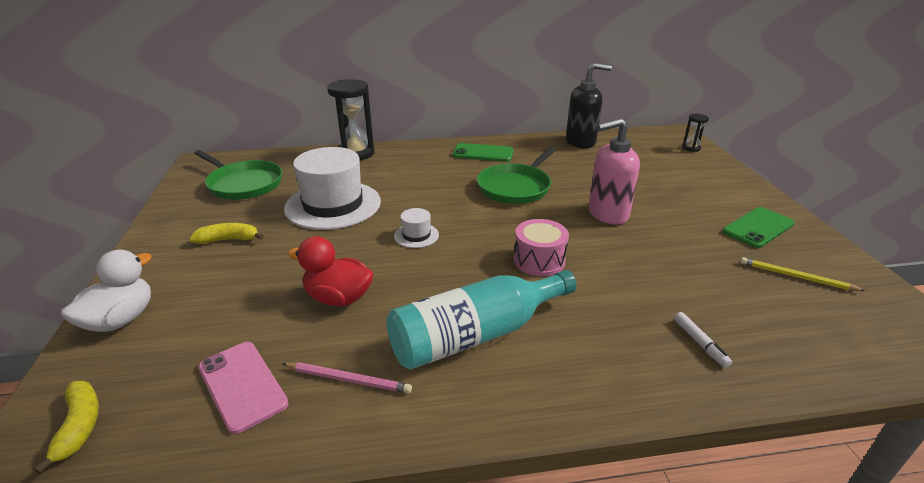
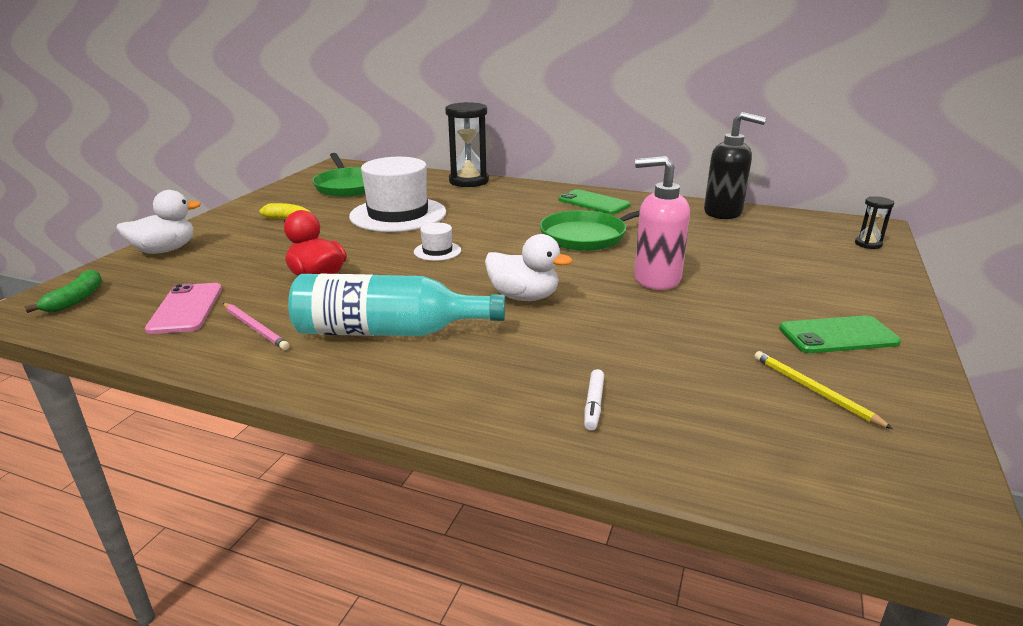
camera: 30 degrees right, 5 degrees down
yellow banana [34,380,99,474] -> green banana [25,269,102,313]
pink drum [514,219,569,276] -> white duck [485,234,572,301]

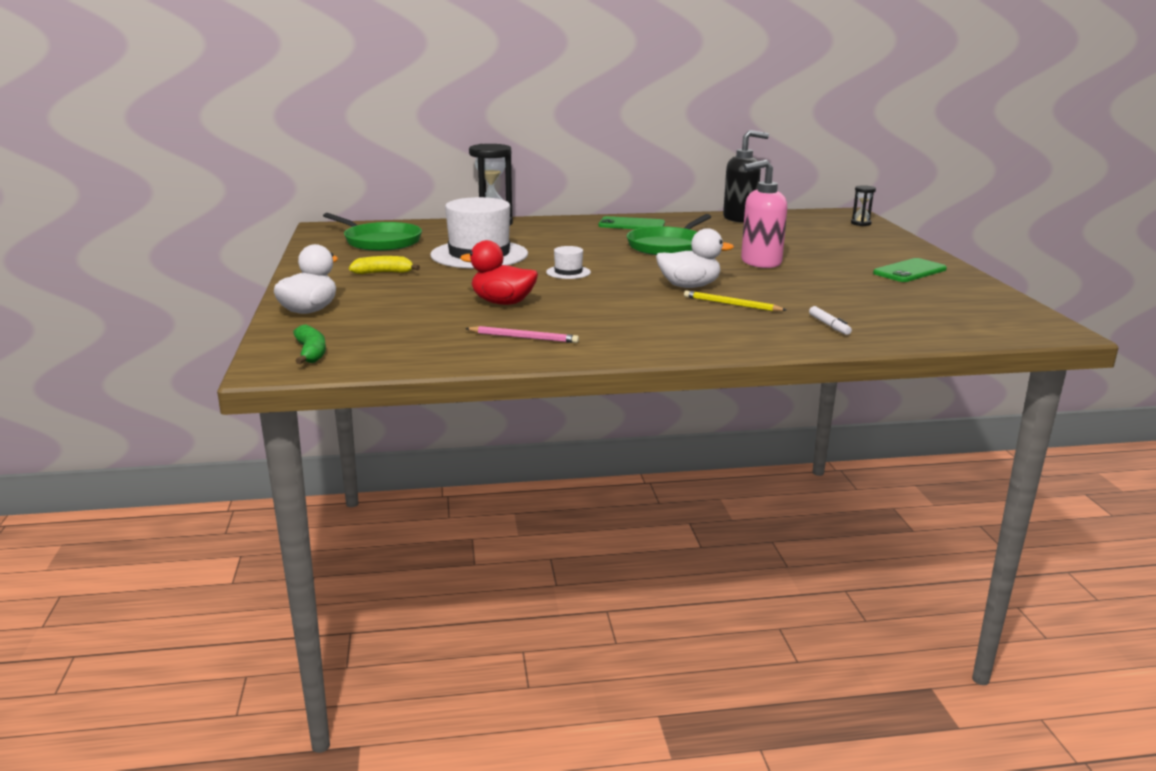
camera: 30 degrees left, 5 degrees down
pink phone [145,283,222,334] -> none
turquoise bottle [288,274,505,336] -> none
yellow pencil [754,351,893,429] -> yellow pencil moved to [684,290,786,311]

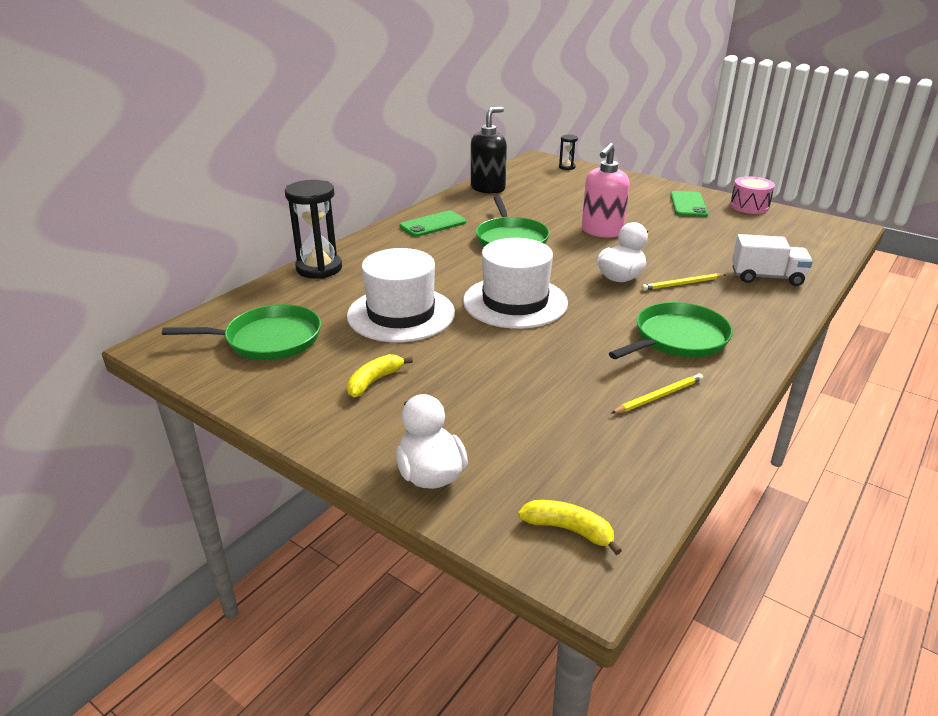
camera: 45 degrees left, 10 degrees up
green banana [293,324,326,364] -> yellow banana [518,500,622,555]
red duck [460,240,538,305] -> none
pink pencil [465,326,579,343] -> yellow pencil [611,373,703,414]
white hat [546,246,591,279] -> white hat [463,238,568,329], size x2.31
white marker [809,306,852,335] -> white truck [732,234,813,286]
none -> green pan [609,302,733,359]
none -> pink drum [730,176,775,214]

